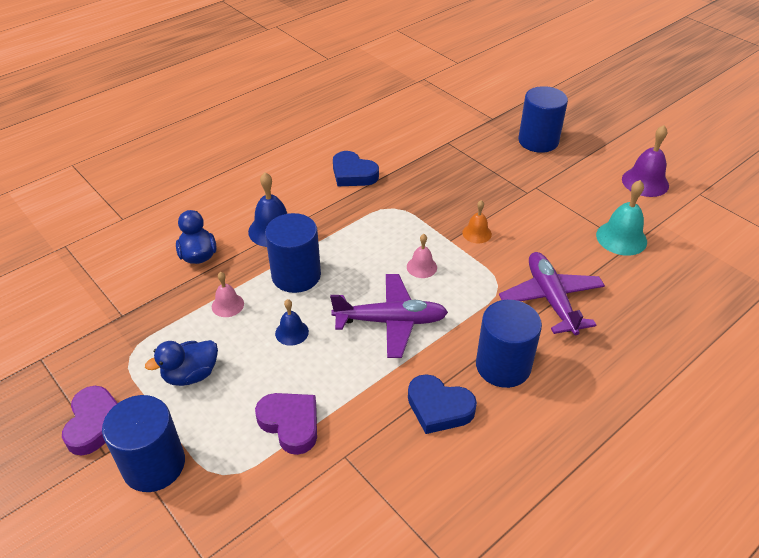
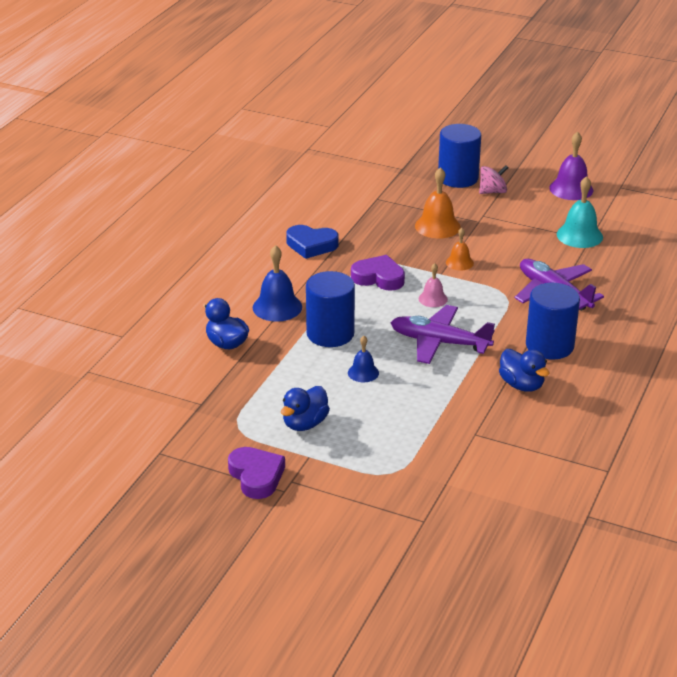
camera: 25 degrees left, 10 degrees down
blue cylinder [102,395,185,492] -> none
pink bell [212,272,244,317] -> none
purple heart [255,393,317,455] -> purple heart moved to [351,255,405,291]
purple plane [330,274,448,358] -> purple plane turned 135 degrees counterclockwise [391,305,495,364]
blue heart [408,374,477,434] -> blue duck [499,349,550,392]
none -> orange bell [415,167,461,239]
none -> pink spinning top [479,165,509,194]

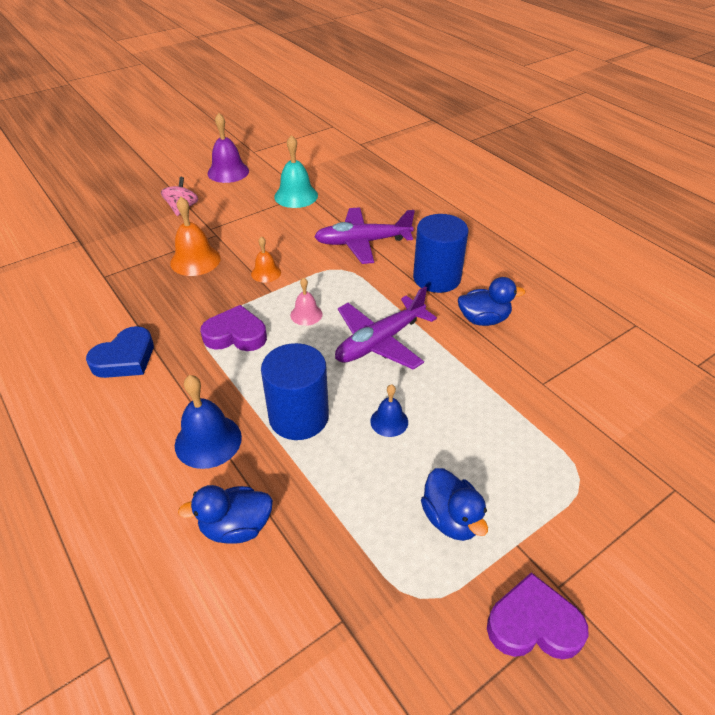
camera: 60 degrees left, 10 degrees up
purple heart [351,255,405,291] -> purple heart turned 45 degrees clockwise [200,305,267,351]
blue cylinder [438,124,481,188] -> none

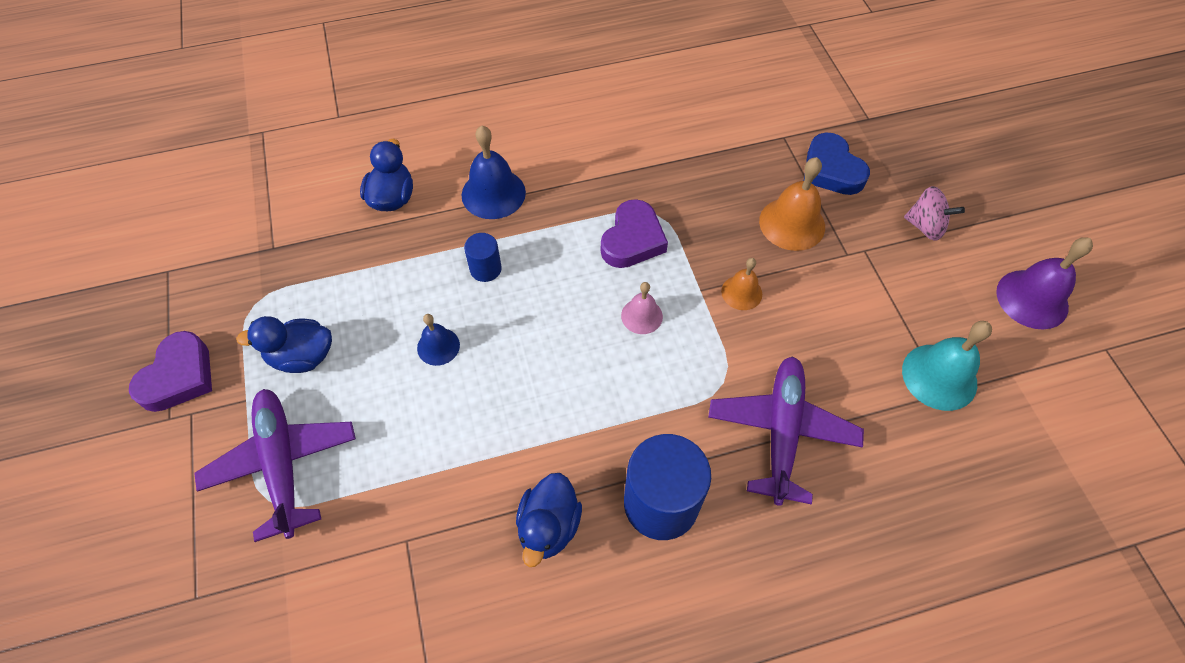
camera: 110 degrees right, 15 degrees up
blue heart [86,326,154,378] -> blue heart moved to [804,133,870,195]
blue cylinder [261,343,329,440] -> blue cylinder [464,233,502,282], size x0.50
purple plane [335,286,437,370] -> purple plane moved to [194,389,356,542]

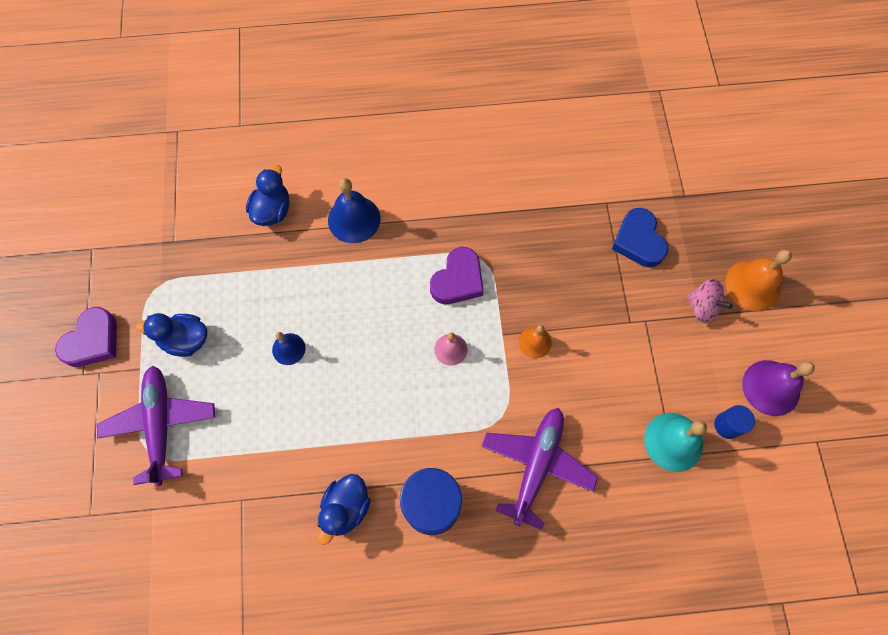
camera: 10 degrees right, 10 degrees up
blue cylinder [464,233,502,282] -> blue cylinder moved to [714,405,755,439]
orange bell [759,157,825,251] -> orange bell moved to [725,250,792,311]

